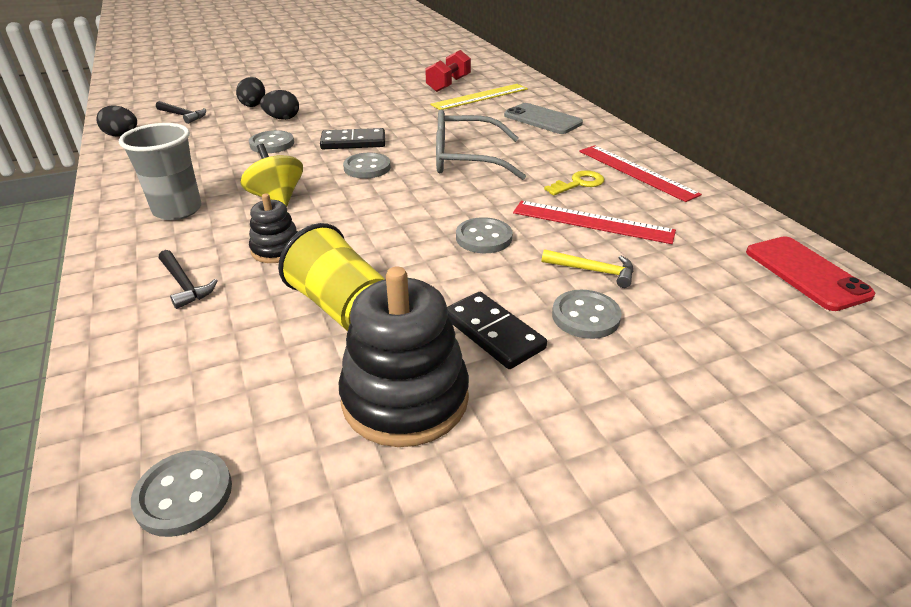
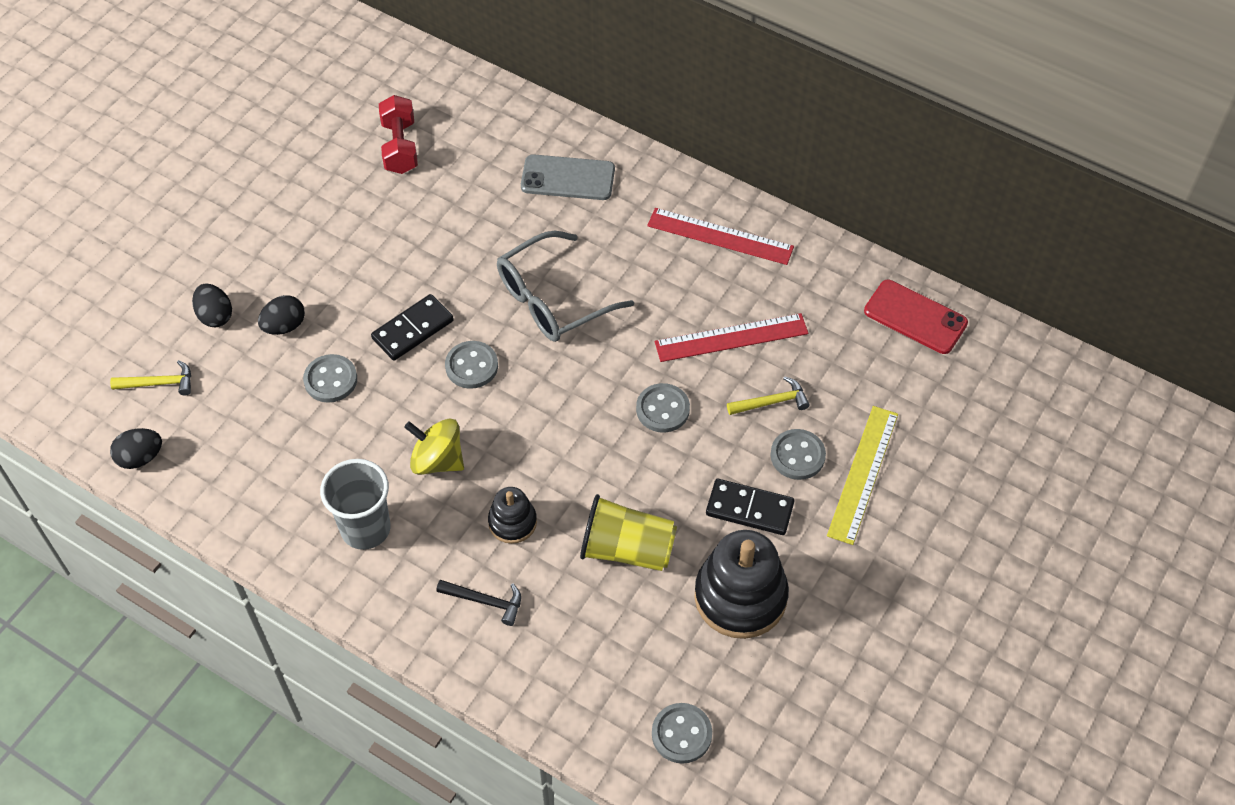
camera: 35 degrees left, 20 degrees up
black hammer [156,101,206,124] -> yellow hammer [110,360,191,395]
yellow ruler [430,84,528,110] -> yellow ruler moved to [827,406,898,545]
yellow key [544,171,604,195] -> none

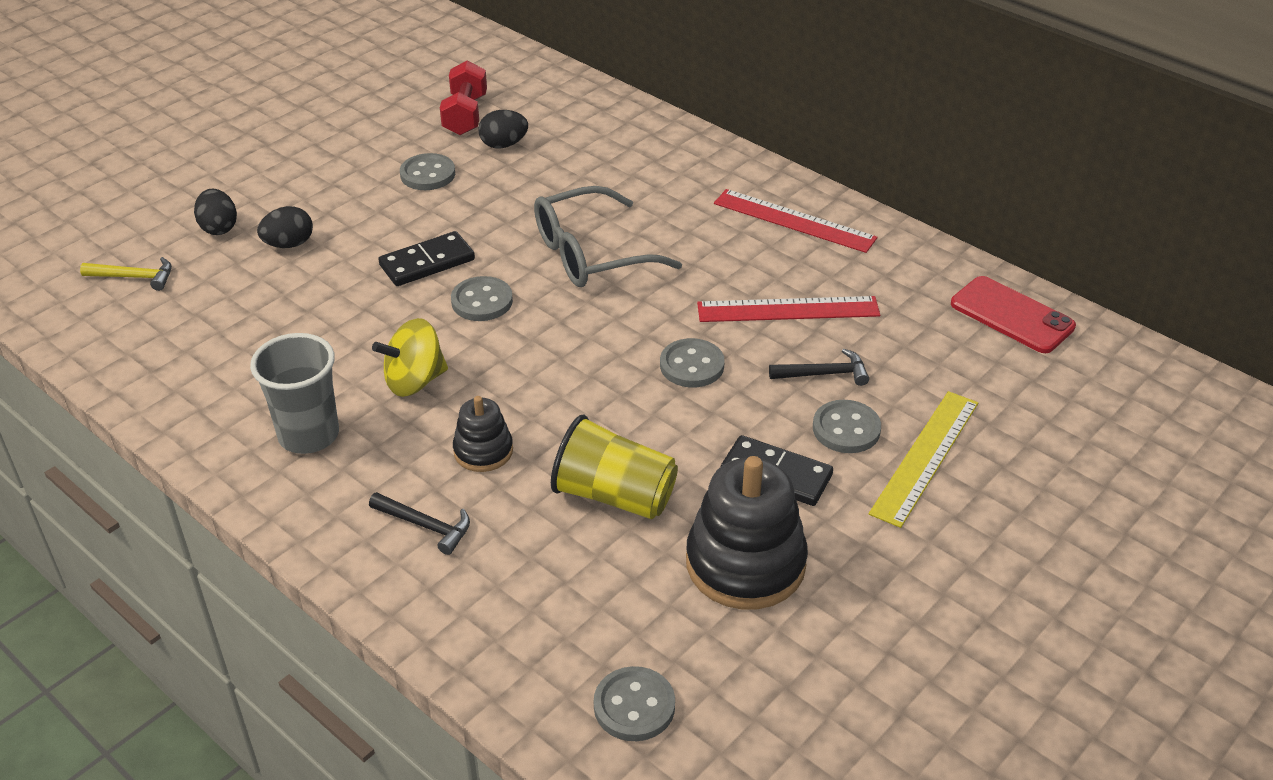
camera: 10 degrees right, 15 degrees down
black egg [110,428,162,469] -> black egg moved to [478,110,528,148]
grey button [303,354,357,403] -> grey button moved to [400,153,455,190]
yellow spinning top [404,418,464,475] -> yellow spinning top turned 60 degrees counterclockwise [372,318,448,397]
grey phone [521,154,615,200] -> none
yellow hammer [727,376,809,415] -> black hammer [769,349,869,386]

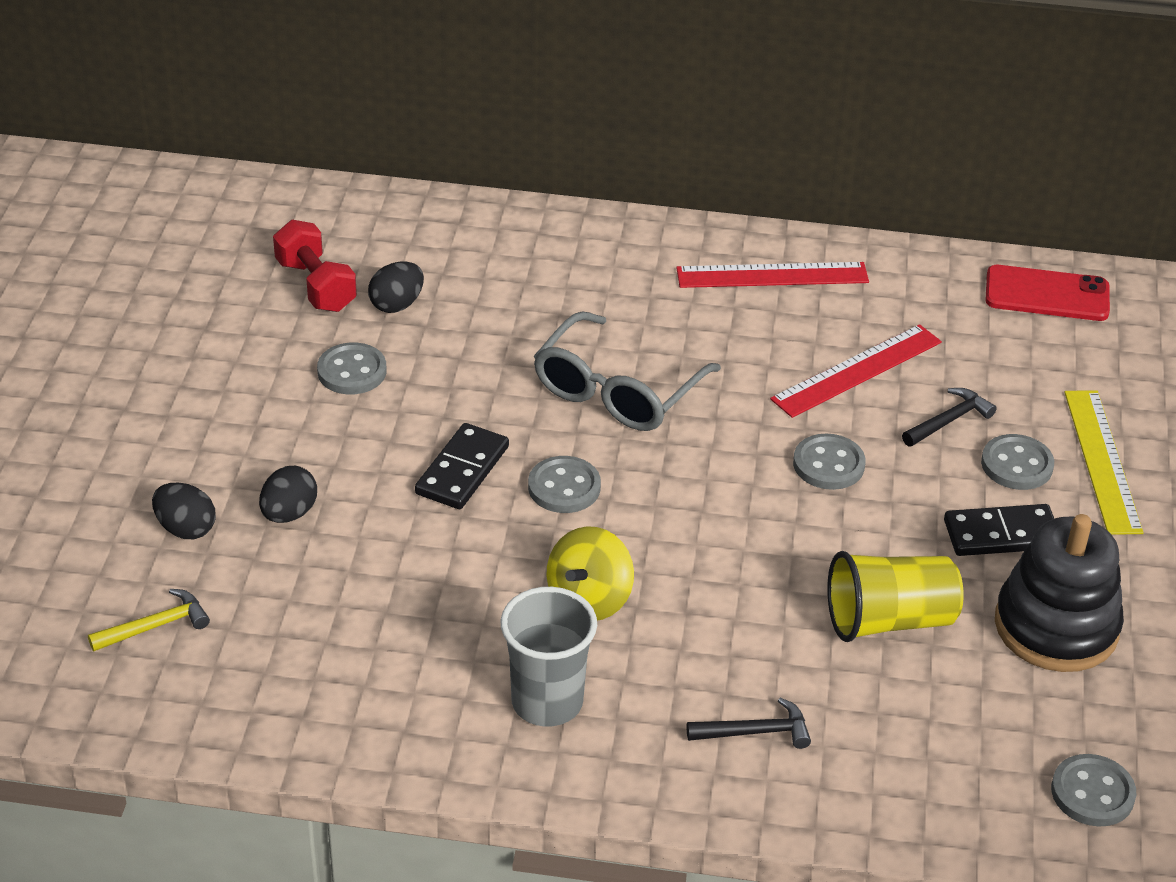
camera: 35 degrees left, 0 degrees up
black stacking toy [453,396,513,472] -> none

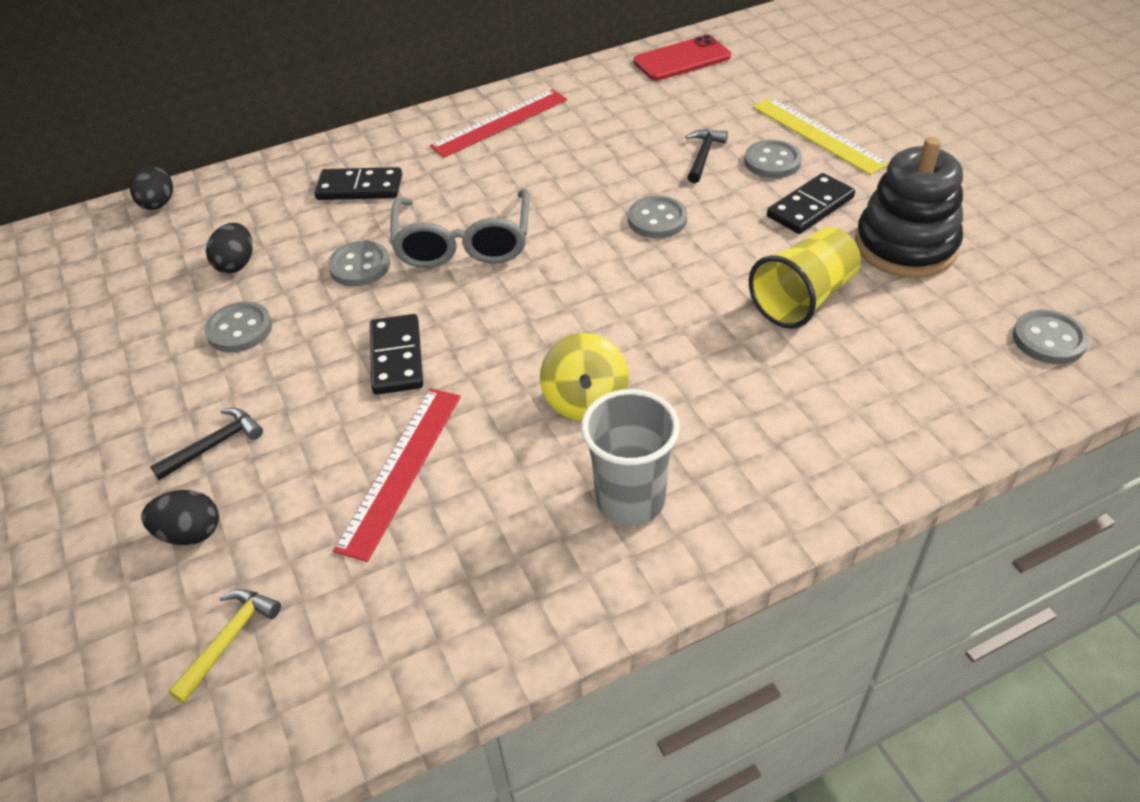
camera: 30 degrees left, 5 degrees up
black egg [259,466,317,523] -> black egg moved to [130,166,173,210]
red dumbbell [273,220,357,312] -> none
grey button [528,456,601,513] -> grey button moved to [328,241,390,286]
black hammer [687,698,811,749] -> black hammer moved to [150,408,263,480]
red ruler [770,324,942,418] -> red ruler moved to [333,388,461,562]
none -> black domino [314,167,402,200]

